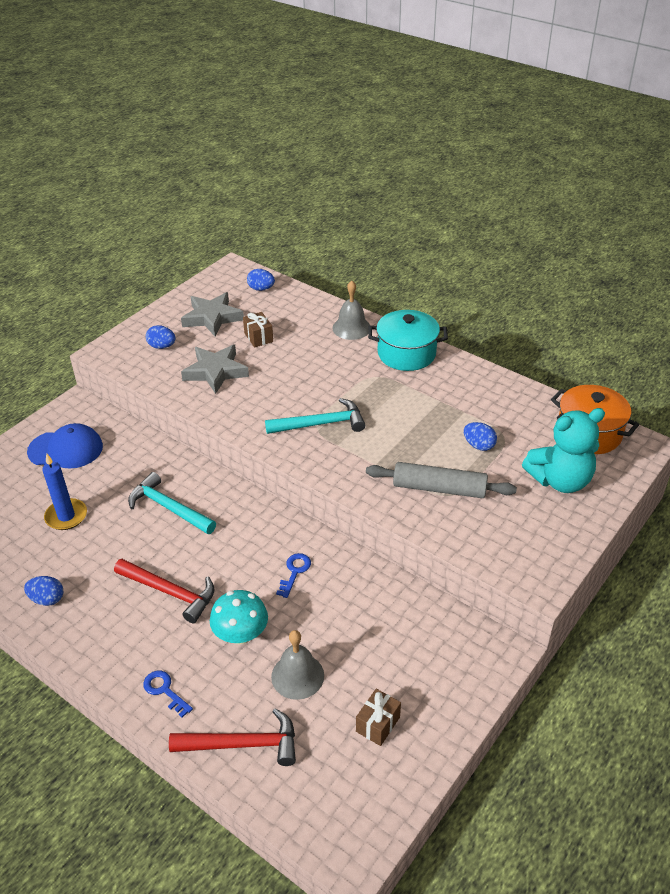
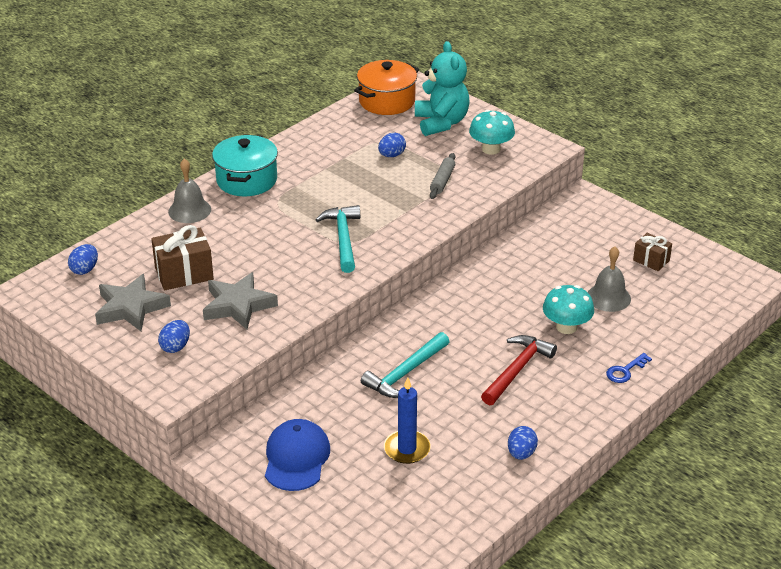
camera: 85 degrees left, 5 degrees down
red hammer [169,708,296,766] -> none
brown gift [243,312,273,348] -> brown gift [151,225,214,290], size x1.63
blue key [276,553,311,598] -> none
grey rolling pin [366,462,517,498] -> grey rolling pin [430,153,455,199], size x0.61
none -> turquoise mushroom [469,110,515,155]

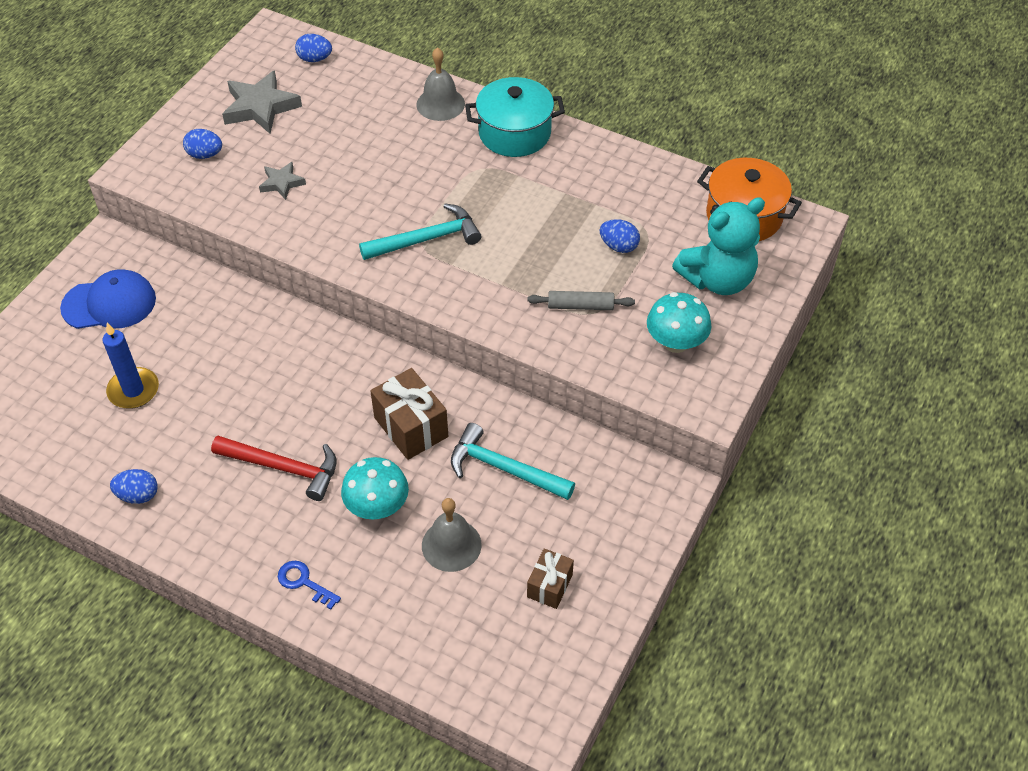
camera: 75 degrees right, 15 degrees up
brown gift [151,225,214,290] -> brown gift moved to [370,368,448,460]
grey star [203,272,278,330] -> grey star [259,162,306,200], size x0.56
turquoise hammer [361,332,450,398] -> turquoise hammer moved to [451,423,575,500]

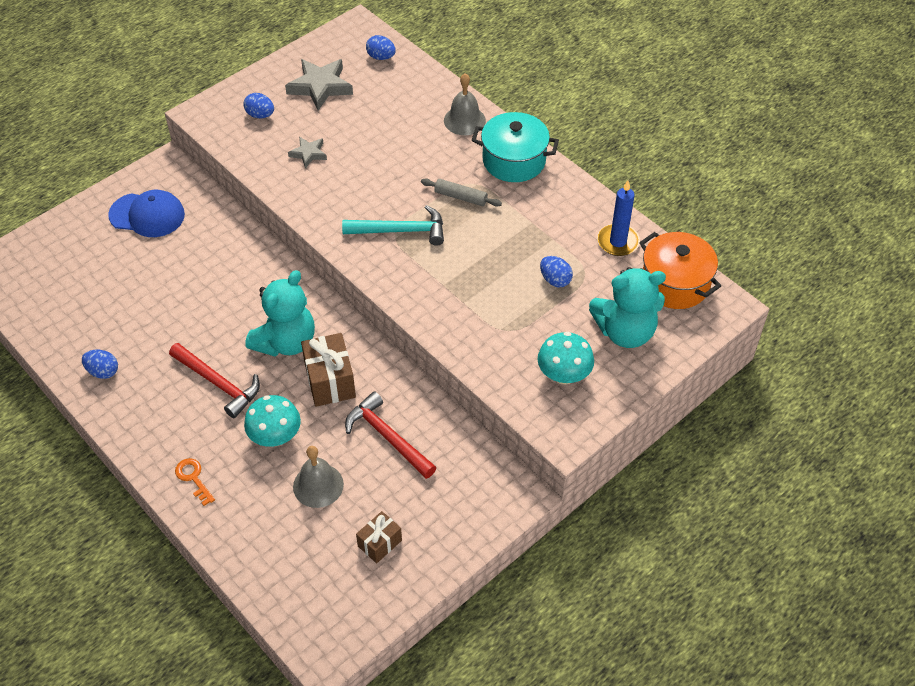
camera: 20 degrees right, 0 degrees up
blue candle [102,323,159,409] -> blue candle moved to [597,180,640,256]
blue key [278,561,341,610] -> orange key [175,458,215,506]
turquoise hammer [451,423,575,500] -> red hammer [345,391,437,479]
grey rolling pin [527,291,635,310] -> grey rolling pin moved to [421,178,502,207]
none -> turquoise teddy bear [245,270,315,357]

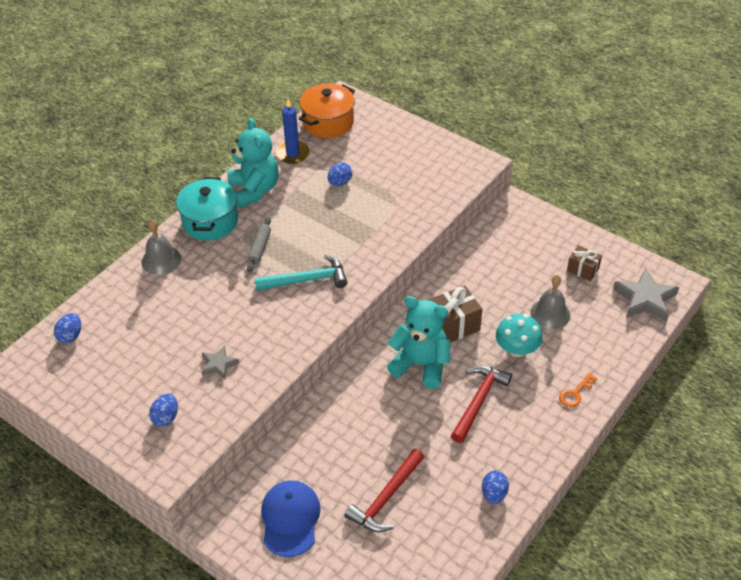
camera: 100 degrees left, 5 degrees down
grey star [285,59,353,111] -> grey star moved to [613,268,679,322]
turquoise hammer [342,205,444,246] -> turquoise hammer turned 90 degrees clockwise [255,254,348,291]
red hammer [345,391,437,479] -> red hammer moved to [345,449,424,532]
turquoise mushroom [538,332,594,384] -> none
turquoise teddy bear [589,267,666,348] -> turquoise teddy bear moved to [227,118,279,208]

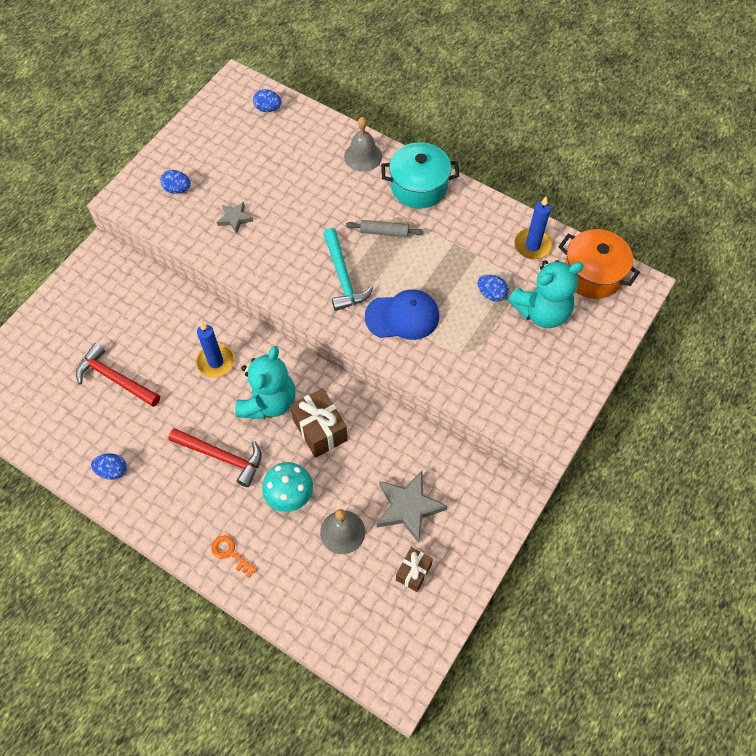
camera: 85 degrees right, 15 degrees up
turquoise teddy bear [227,118,279,208] -> turquoise teddy bear moved to [508,260,584,328]
blue cap [261,480,321,557] -> blue cap moved to [365,289,439,340]
grey star [613,268,679,322] -> grey star moved to [377,471,447,543]
none -> blue candle [196,322,235,378]

